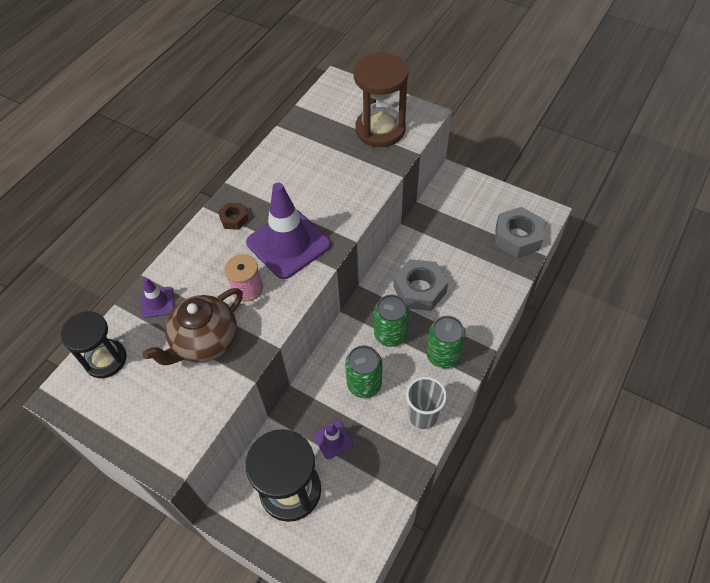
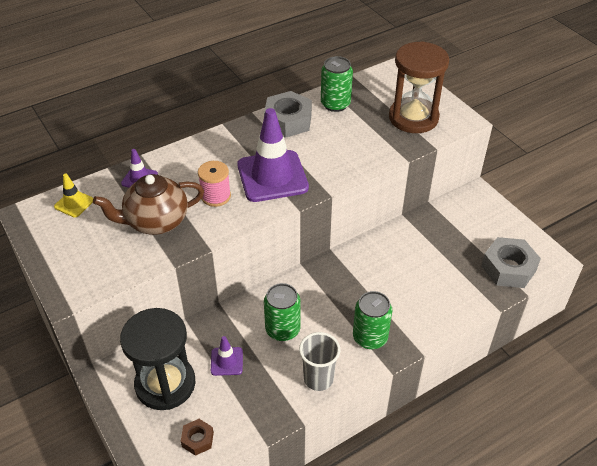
camera: 25 degrees right, 10 degrees down
black hourglass [61,311,127,378] -> yellow traffic cone [54,173,93,217]
brown nut [218,202,248,230] -> brown nut moved to [181,419,214,456]
green can [374,295,409,347] -> green can moved to [321,56,353,112]
grey nut [394,259,448,311] -> grey nut moved to [264,91,312,138]

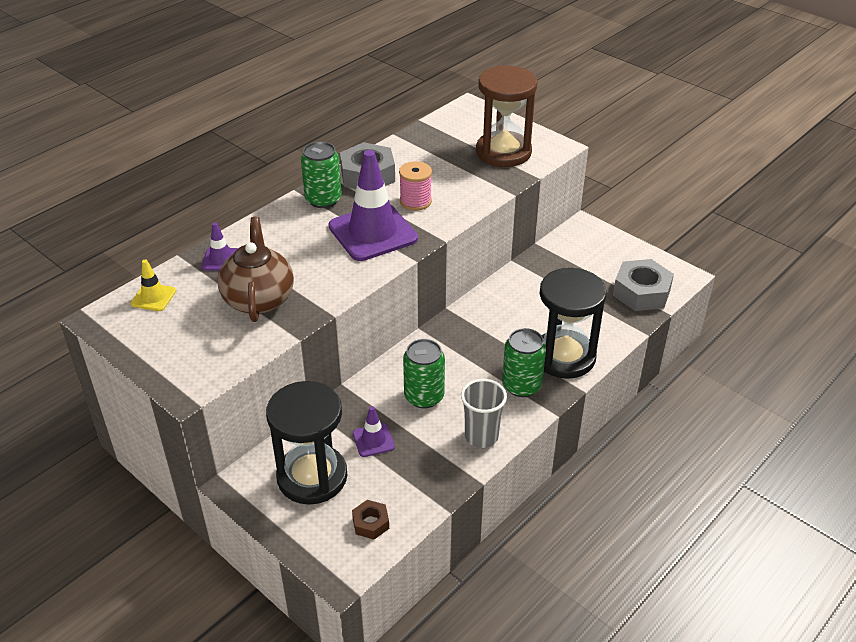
camera: 15 degrees left, 5 degrees down
brown teapot [93,174,204,235] -> brown teapot turned 120 degrees clockwise [217,217,294,322]
pink spool [198,161,231,207] -> pink spool moved to [399,161,432,211]
green can [321,56,353,112] -> green can moved to [301,141,342,208]
none -> black hourglass [540,268,607,379]

